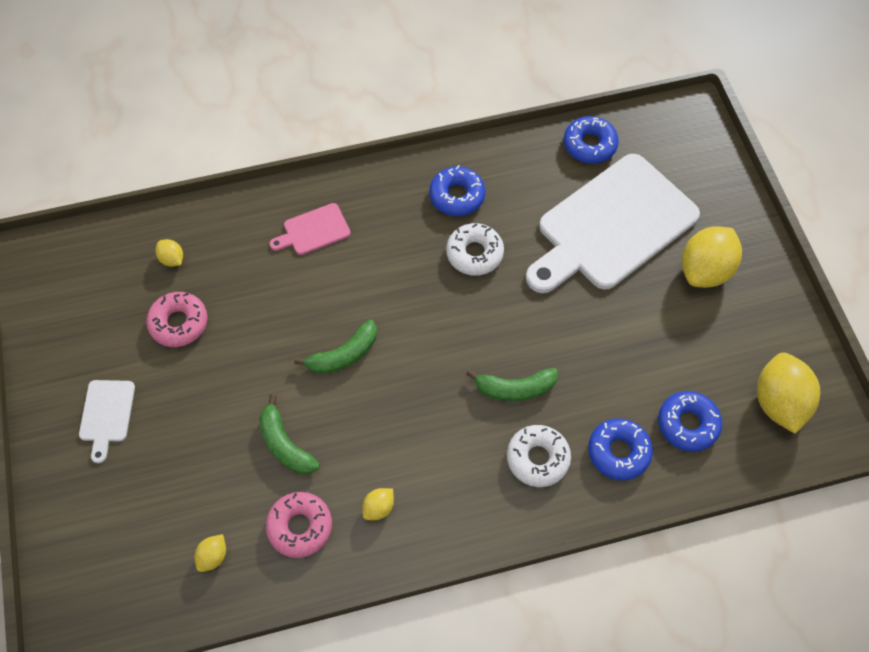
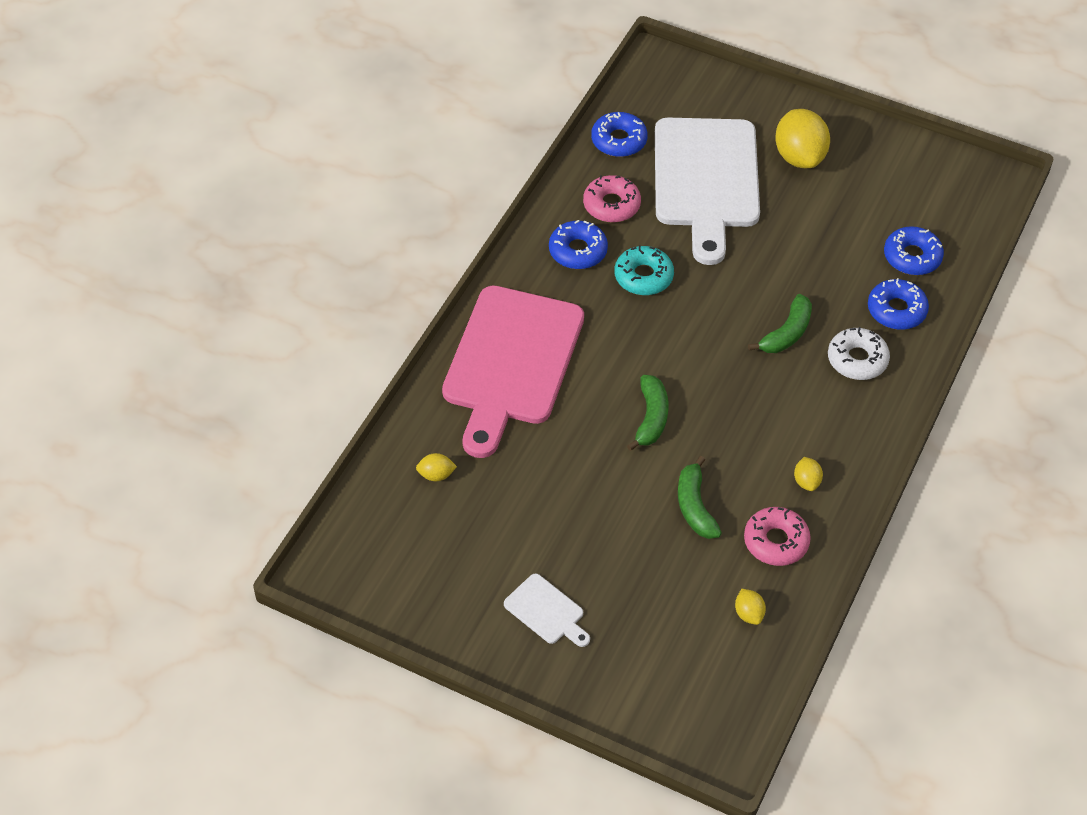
camera: 50 degrees left, 10 degrees down
pink donut [146,292,208,347] -> pink donut moved to [583,175,641,223]
green banana [259,394,320,474] -> green banana turned 75 degrees clockwise [678,456,722,539]
pink cutting board [269,203,351,255] -> pink cutting board [442,285,584,458], size x2.39
white donut [446,223,504,276] -> turquoise donut [614,245,674,295]
yellow lemon [757,353,820,434] -> none

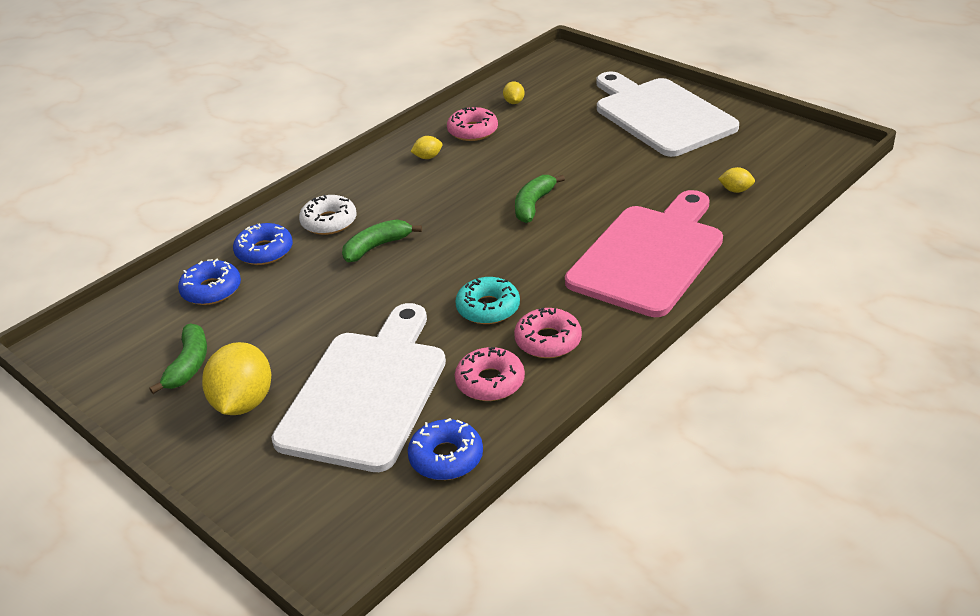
camera: 160 degrees left, 15 degrees down
white cutting board [504,574,590,647] -> white cutting board [597,72,739,157], size x2.39
blue donut [549,220,608,269] -> pink donut [514,308,582,358]
green banana [678,456,722,539] -> green banana moved to [149,324,207,394]
yellow lemon [794,457,823,491] -> yellow lemon turned 60 degrees clockwise [410,136,442,159]

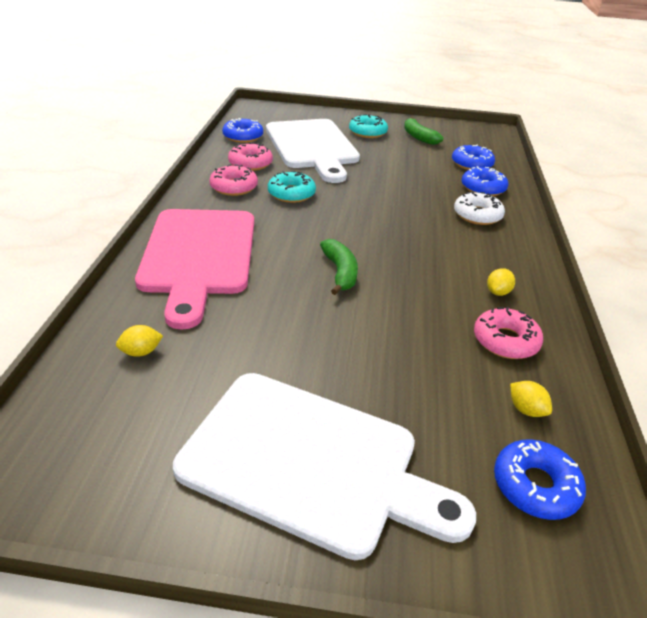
camera: 140 degrees right, 0 degrees up
yellow lemon [202,342,271,415] -> turquoise donut [349,114,388,138]
green banana [342,219,422,262] -> none
none -> blue donut [494,439,586,520]

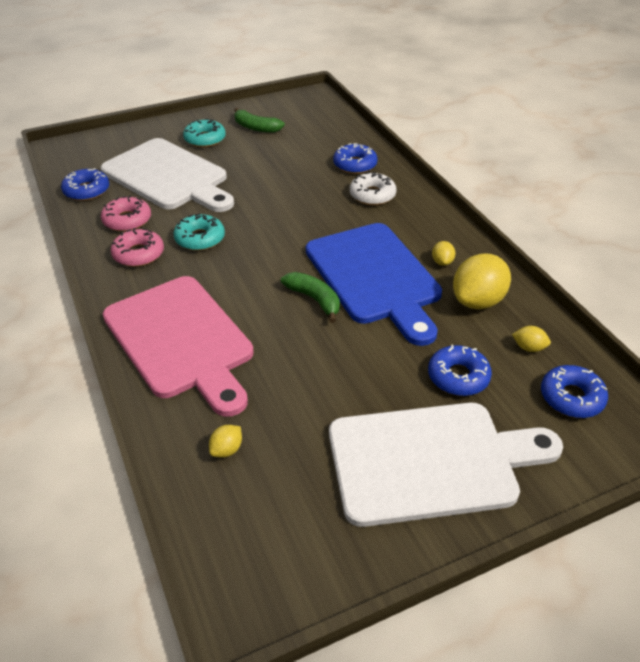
camera: 30 degrees left, 5 degrees up
blue donut [452,144,495,170] -> blue donut moved to [428,345,492,396]
pink donut [474,307,543,359] -> yellow lemon [453,253,511,309]
none -> blue cutting board [306,223,442,346]

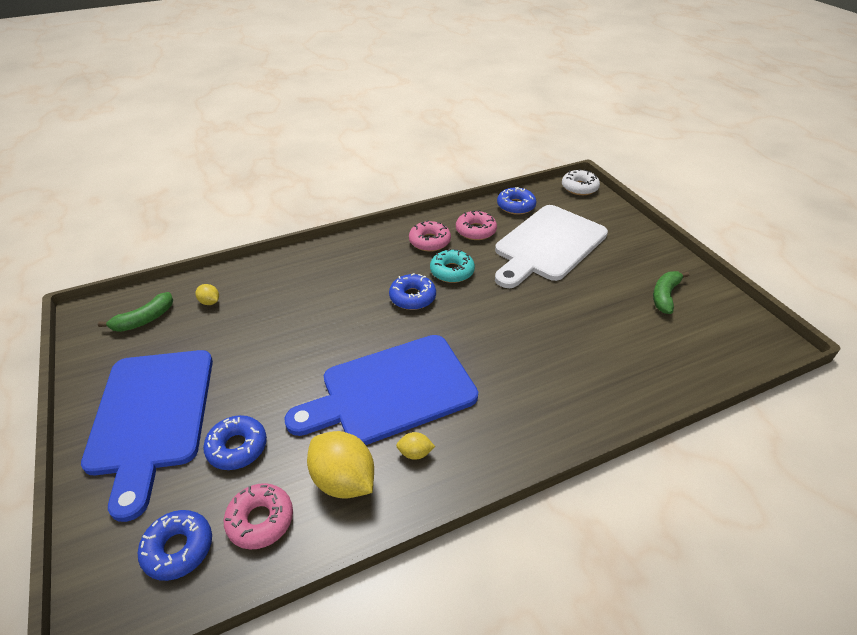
camera: 90 degrees right, 0 degrees up
pink cutting board [103,276,254,417] -> none
turquoise donut [183,119,226,148] -> none
green banana [281,272,340,323] -> green banana moved to [98,292,173,332]
white cutting board [329,403,563,527] -> blue cutting board [81,350,213,522]
blue donut [333,143,378,174] -> blue donut moved to [389,273,436,310]
white donut [350,172,396,205] -> white donut moved to [562,169,600,195]
yellow lemon [512,326,551,352] -> pink donut [224,483,293,549]

